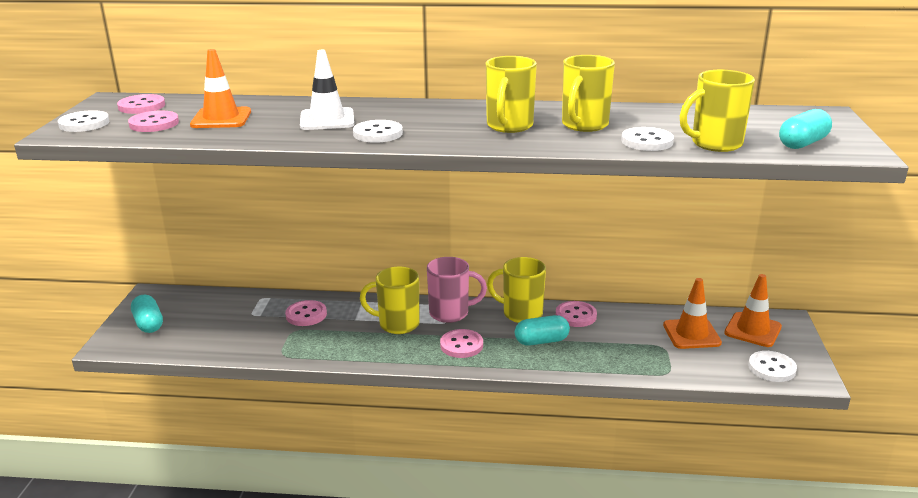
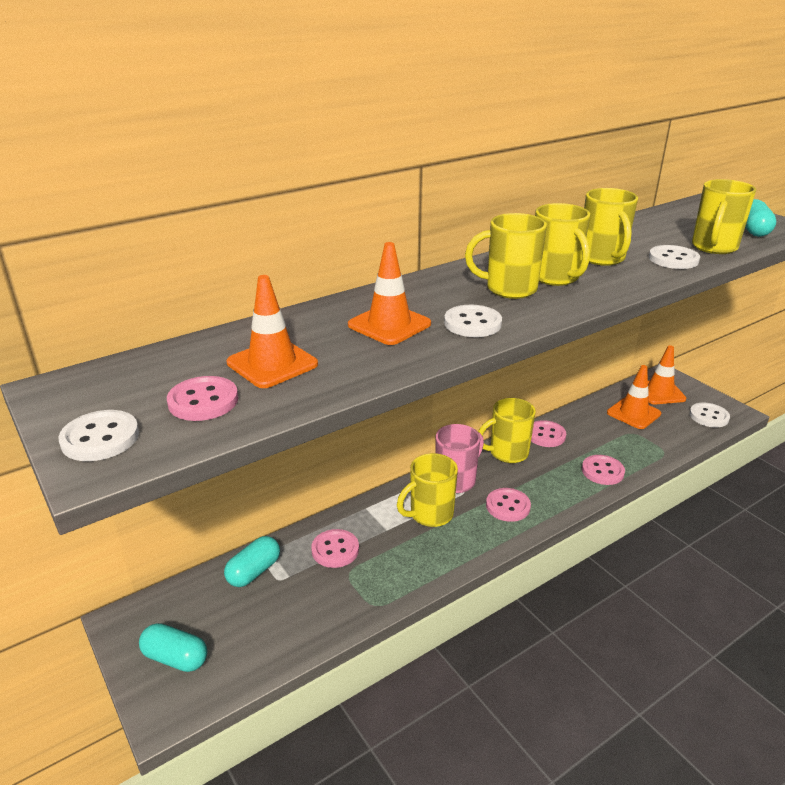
camera: 40 degrees left, 5 degrees up
pink button [117,94,165,114] -> pink button moved to [582,455,625,485]
white traffic cone [300,50,354,130] -> orange traffic cone [348,242,431,345]
turquoise capsule [515,315,570,346] -> turquoise capsule moved to [224,536,280,587]
none -> yellow mug [465,213,547,299]

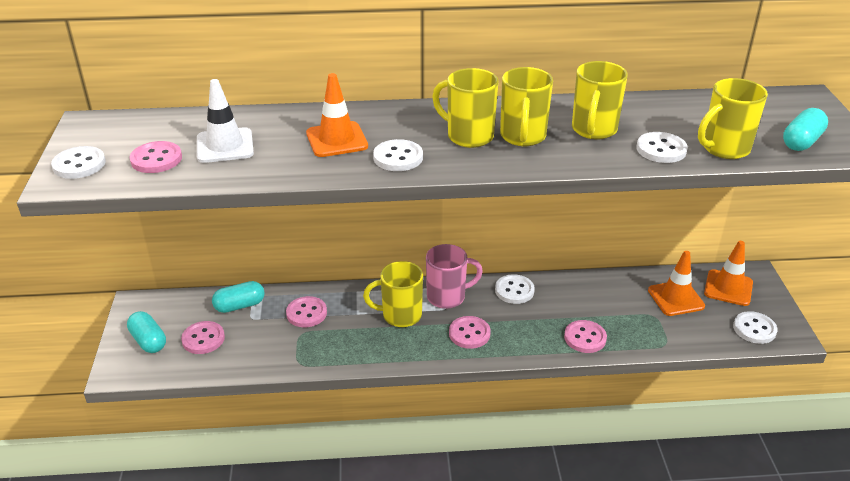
camera: 30 degrees right, 5 degrees up
orange traffic cone [227,275,318,388] -> white traffic cone [197,79,254,163]
yellow mug [478,398,536,463] -> white button [495,274,535,304]
pink button [531,420,566,447] -> pink button moved to [181,321,225,354]

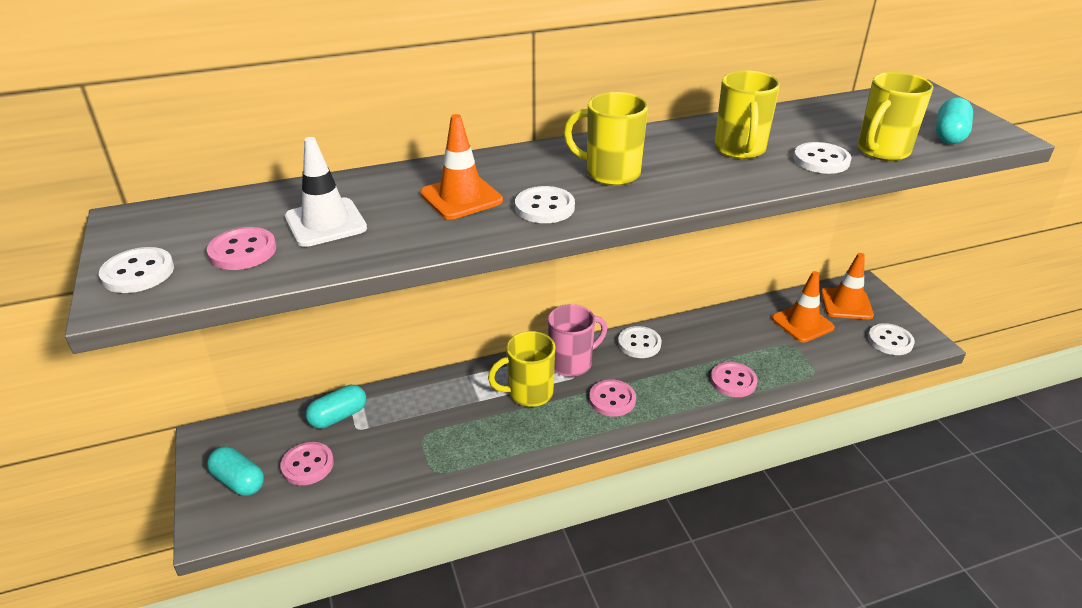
camera: 15 degrees left, 0 degrees up
pink button [286,296,327,327] -> none
yellow mug [500,67,553,146] -> none

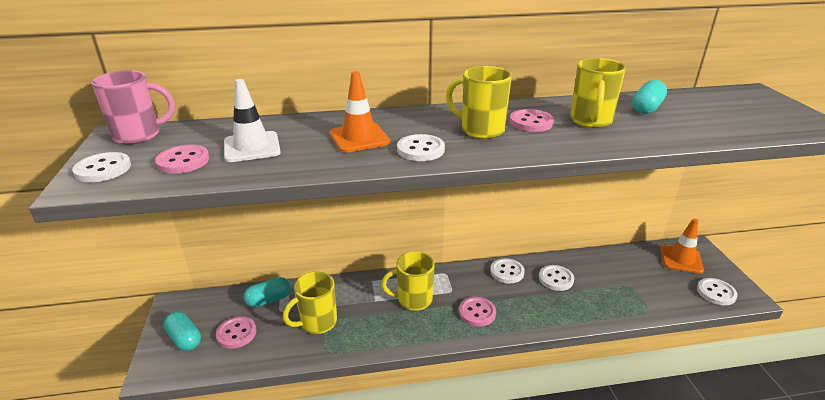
camera: 10 degrees right, 5 degrees down
pink mug [548,304,607,377] -> pink mug moved to [91,70,175,145]
pink button [710,362,758,397] -> pink button moved to [510,109,554,132]
orange traffic cone [772,271,835,342] -> none
white button [793,142,852,174] -> white button moved to [539,265,574,291]
yellow mug [858,72,933,161] -> yellow mug moved to [283,272,337,334]
turquoise capsule [936,98,973,144] -> turquoise capsule moved to [632,80,667,114]

